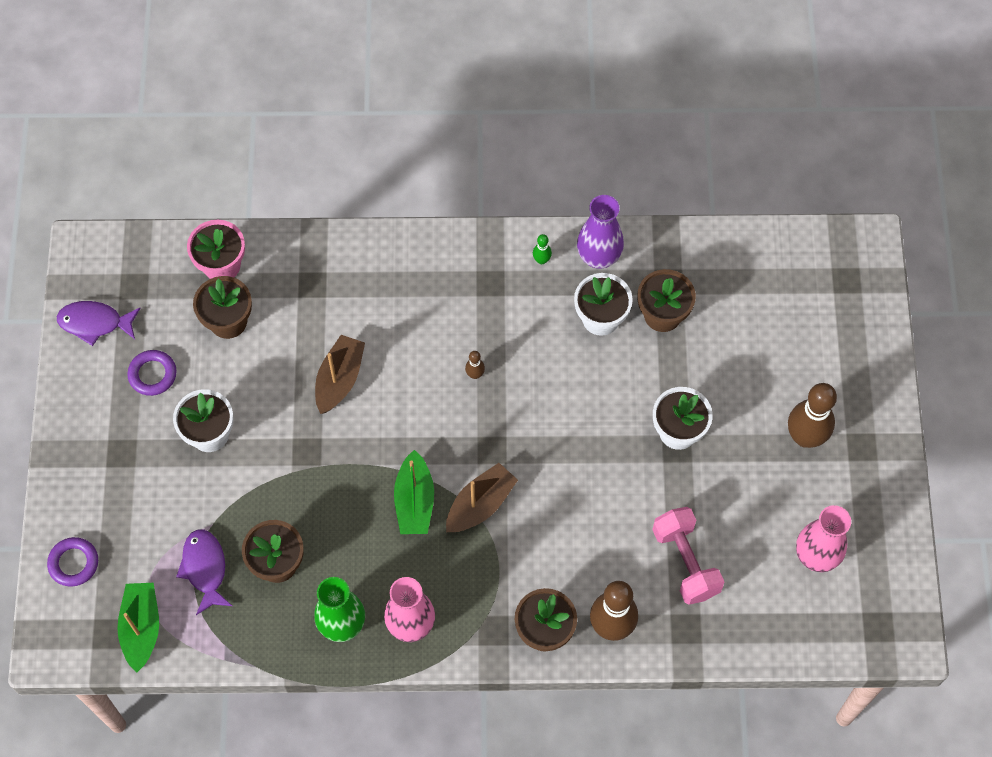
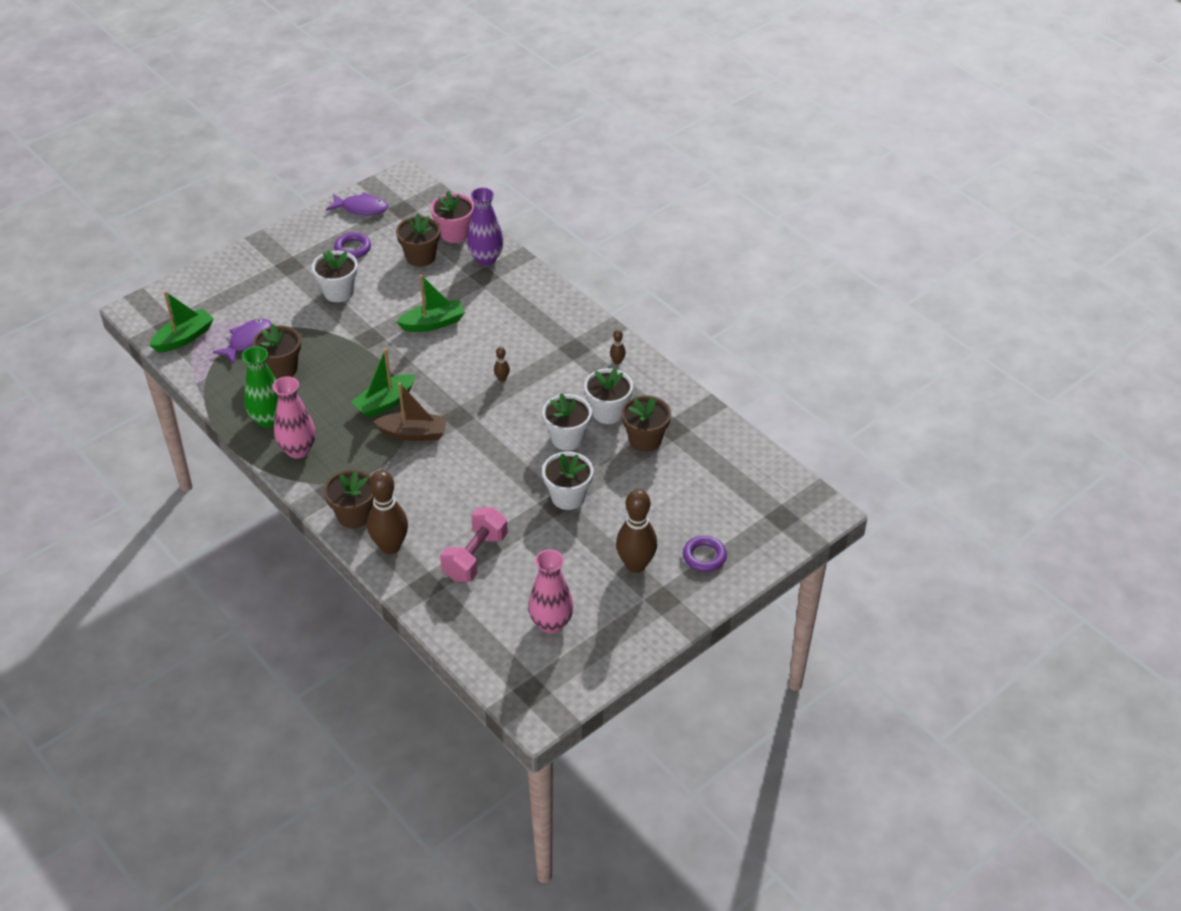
camera: 50 degrees right, 20 degrees down
purple ring [47,537,98,586] -> purple ring moved to [683,536,727,572]
purple fish [57,301,141,346] -> purple fish turned 135 degrees clockwise [326,192,388,216]
brown boat [315,335,365,414] -> green boat [396,275,465,332]
green bowling pin [533,234,552,264] -> brown bowling pin [610,330,626,365]
purple vase [577,195,624,269] -> purple vase moved to [467,187,503,266]
none -> white flower pot [542,393,592,451]

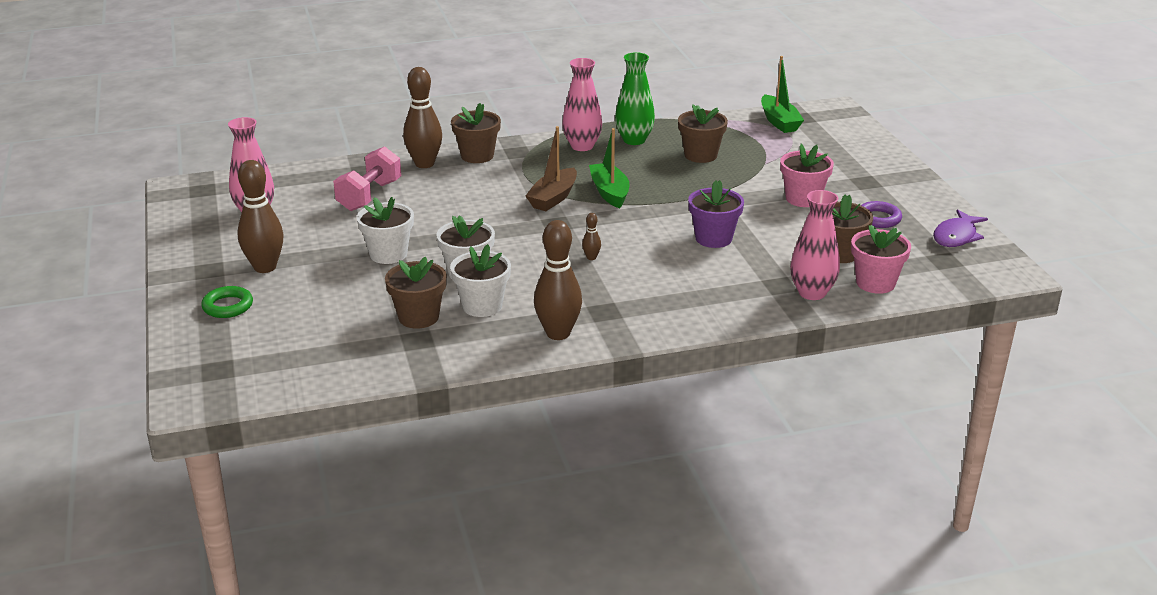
camera: 115 degrees right, 15 degrees down
purple fish [213,318,272,364] -> none
white flower pot [312,250,358,302] -> pink flower pot [780,144,834,207]
green boat [396,275,465,332] -> purple flower pot [688,180,744,248]
pink dumbbell [440,507,508,582] -> pink dumbbell turned 60 degrees clockwise [333,146,401,211]
purple vase [467,187,503,266] -> pink vase [790,190,840,300]
brown bowling pin [610,330,626,365] -> brown bowling pin [534,220,582,340], size x2.30
purple ring [683,536,727,572] -> green ring [201,286,253,318]

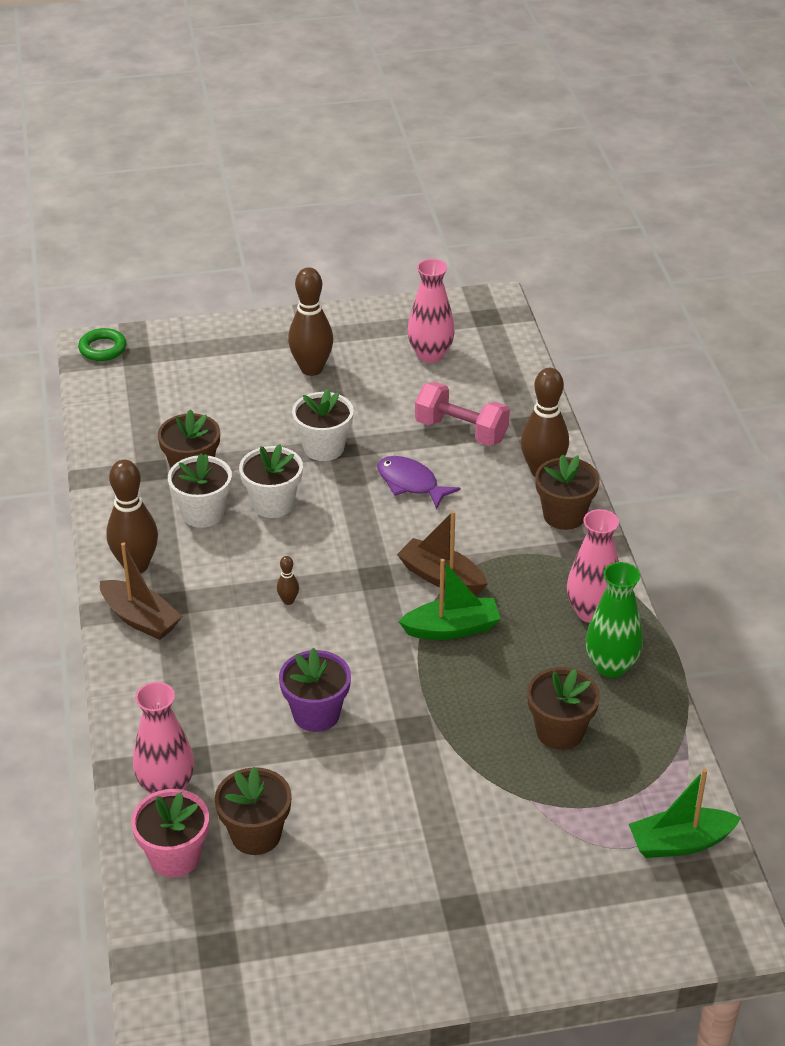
camera: 95 degrees right, 10 degrees up
green ring [201,286,253,318] -> green ring moved to [78,328,127,361]
pink flower pot [780,144,834,207] -> none
purple ring [861,201,902,228] -> none
purple fish [933,209,988,247] -> purple fish moved to [377,456,461,509]
none -> brown boat [100,542,182,640]

